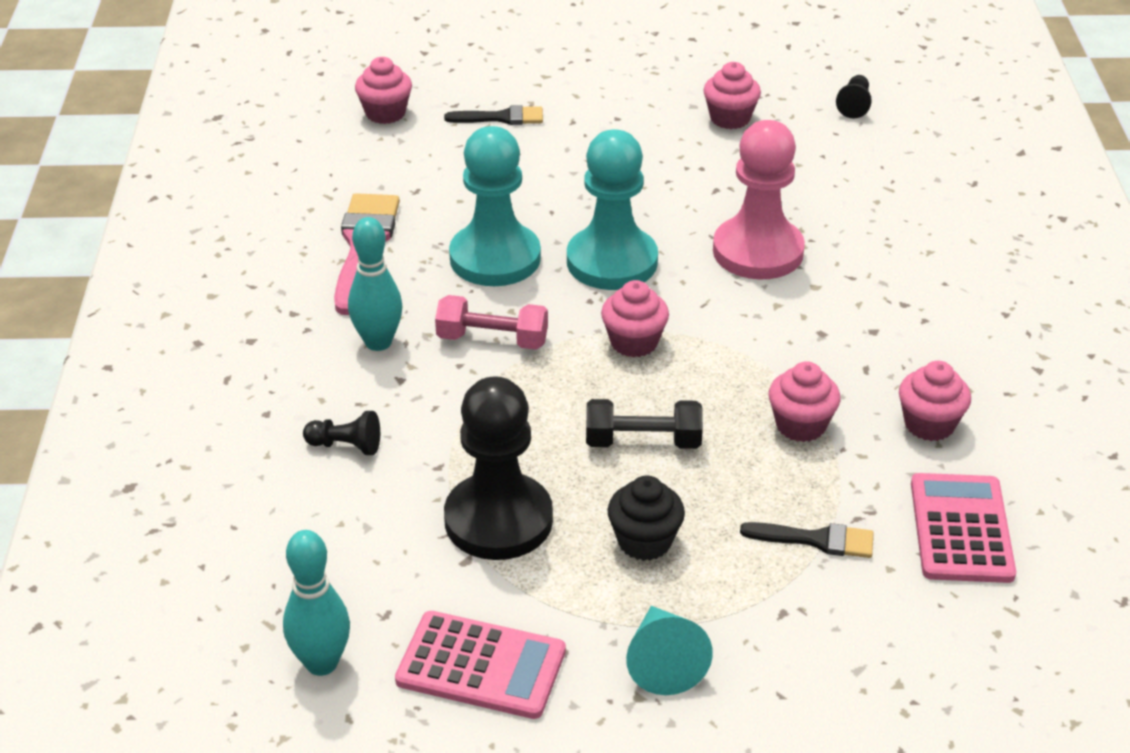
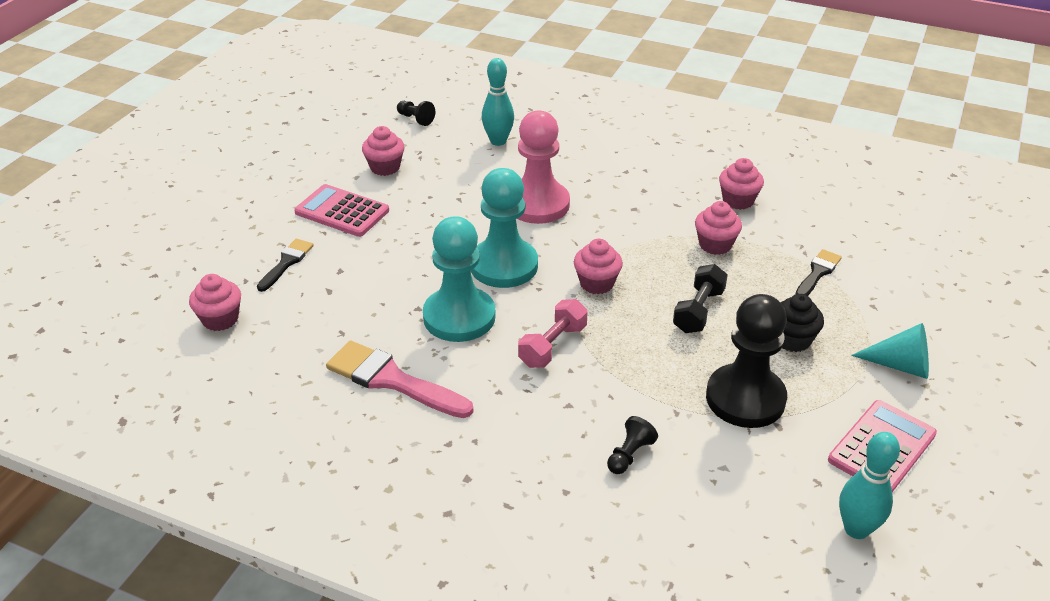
camera: 65 degrees left, 0 degrees up
turquoise bowling pin [348,217,403,351] -> turquoise bowling pin moved to [482,58,514,146]
pink calculator [911,473,1016,583] -> pink calculator moved to [294,184,389,237]

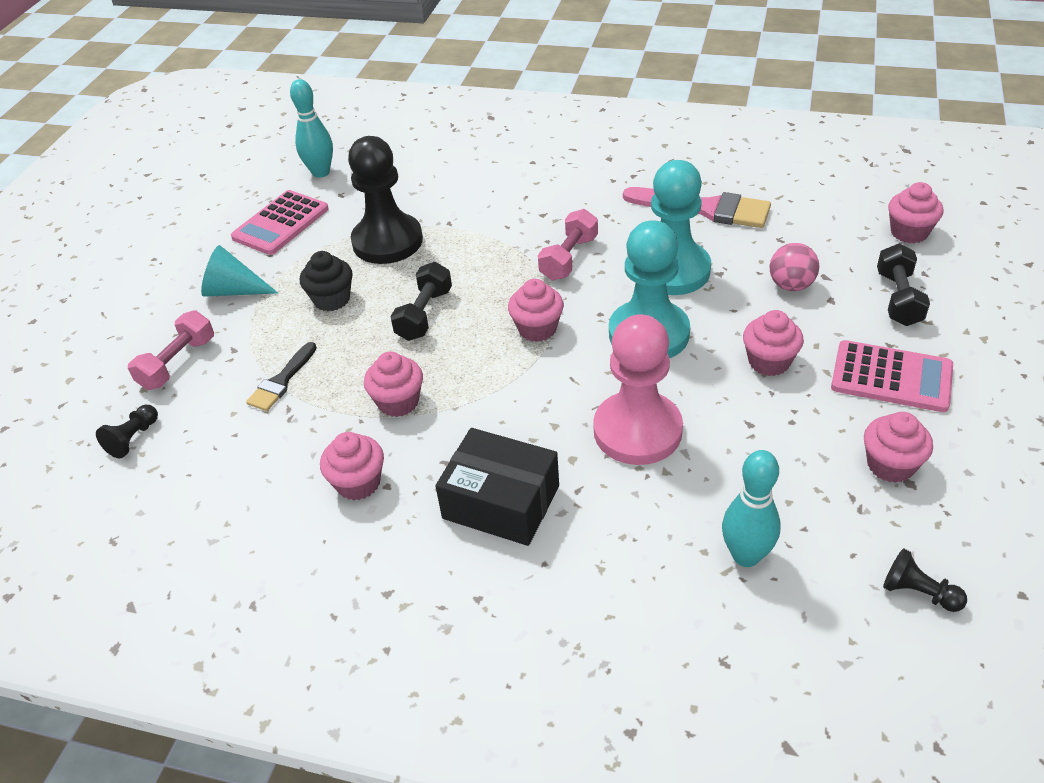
camera: 175 degrees right, 5 degrees up
black brush [257,239,314,292] -> black dumbbell [877,244,930,326]
black pawn [607,416,658,474] -> black pawn moved to [96,405,158,458]
none -> pink dumbbell [128,310,214,390]
none -> black box [435,428,559,546]
none -> pink cupcake [743,310,804,376]
none -> pink ball [770,243,819,291]

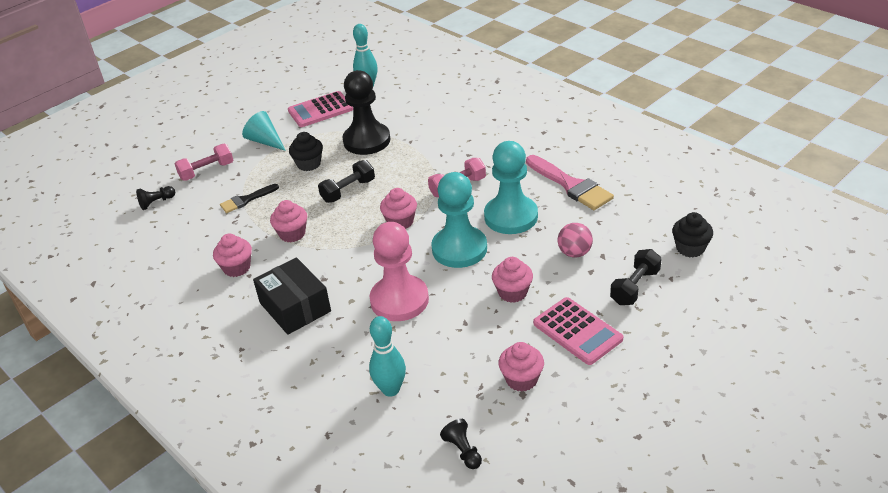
camera: 30 degrees right, 5 degrees down
pink cupcake [888,182,943,243] -> black cupcake [672,212,713,257]

